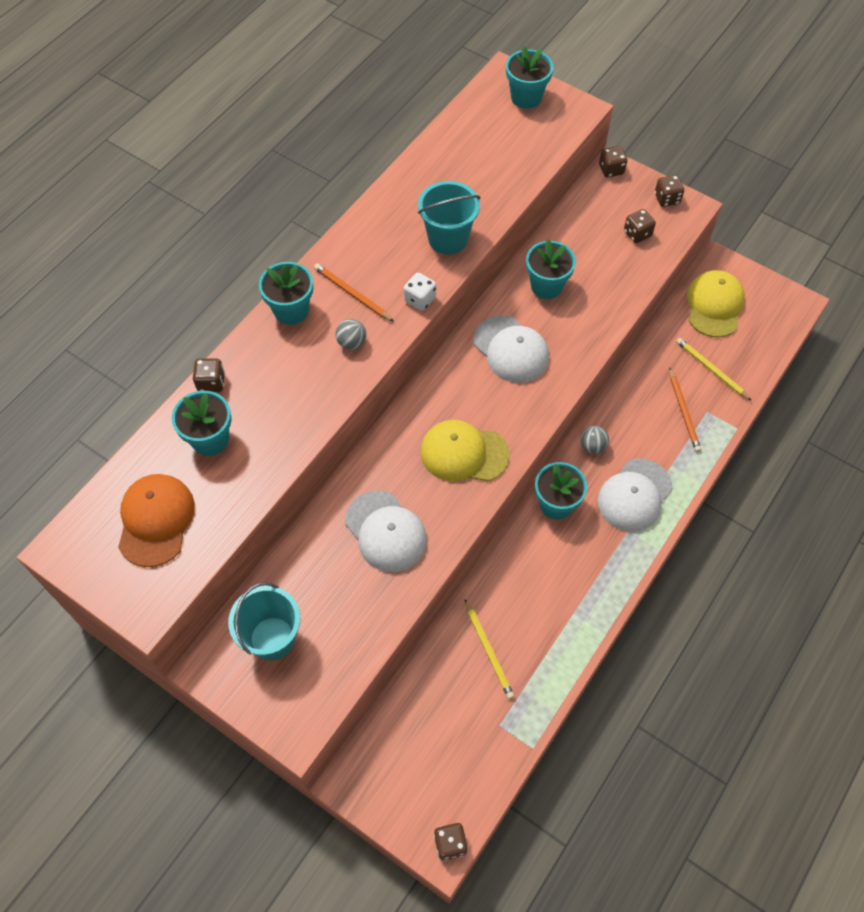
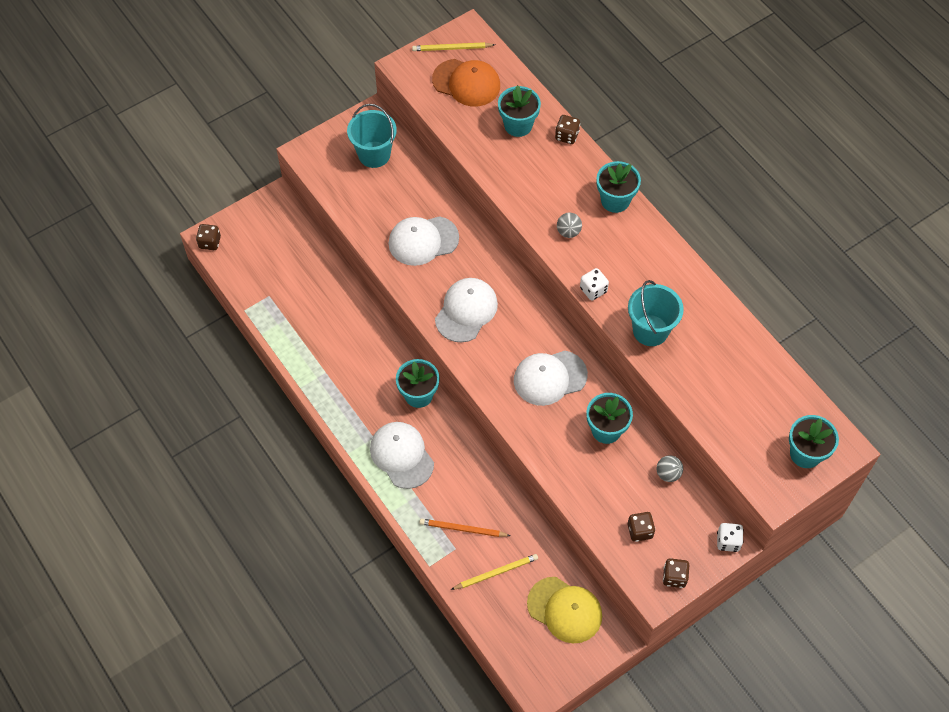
camera: 110 degrees right, 0 degrees up
orange pencil [314,263,394,322] -> none
yellow cap [421,420,509,481] -> white cap [435,278,498,342]
yellow pencil [465,599,514,699] -> yellow pencil moved to [412,42,495,51]
grey ball [580,426,609,454] -> grey ball moved to [656,455,683,482]
brown dice [599,146,627,177] -> white dice [717,523,744,552]

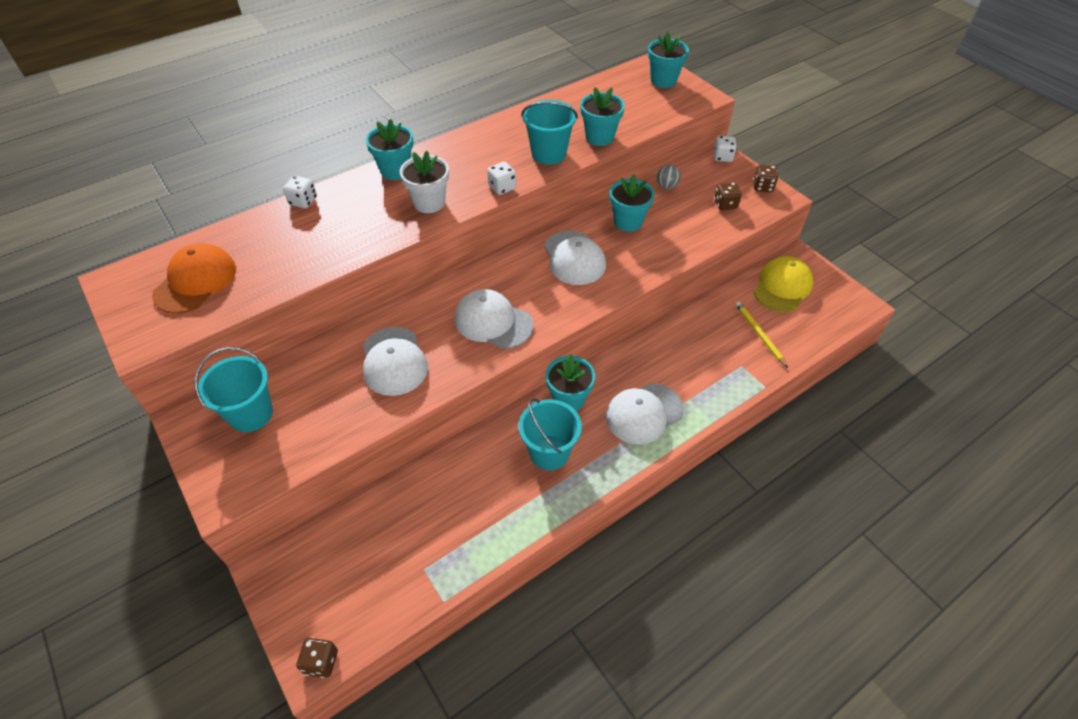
camera: 90 degrees left, 10 degrees down
yellow pencil [412,42,495,51] -> none
orange pencil [419,518,511,537] -> none
turquoise flower pot [498,85,541,137] -> turquoise flower pot moved to [580,87,625,146]
brown dice [555,115,580,144] -> white dice [283,176,317,208]
grey ball [557,212,582,238] -> white flower pot [400,151,449,213]
none -> turquoise bucket [519,398,582,470]

